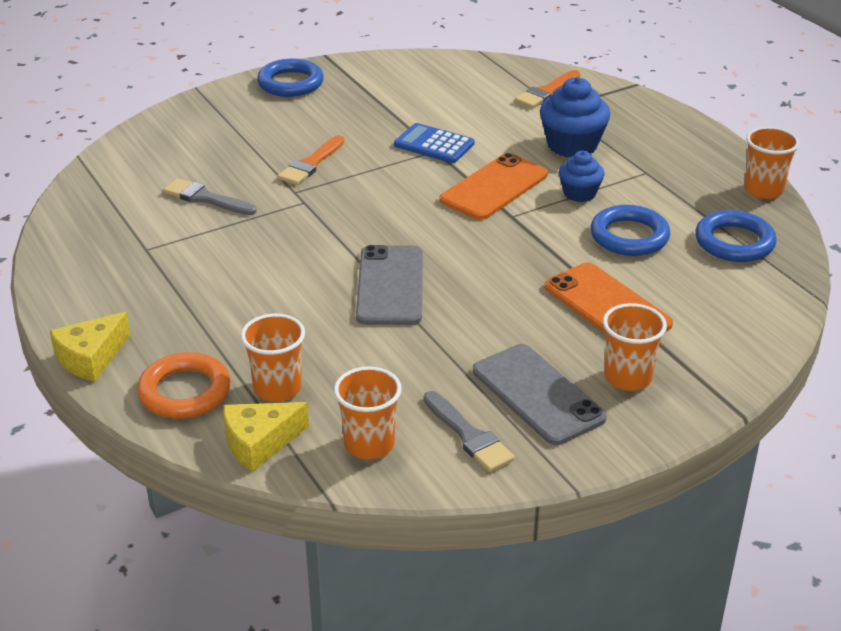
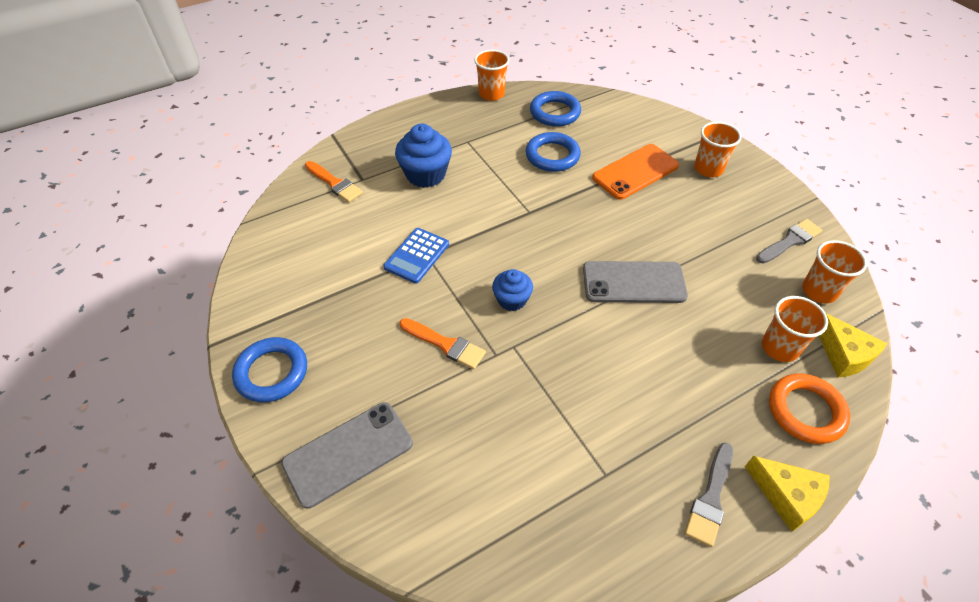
camera: 90 degrees left, 15 degrees up
grey brush [163,178,257,215] -> grey brush moved to [685,442,733,547]
orange phone [440,153,548,220] -> none
grey phone [473,344,607,445] -> grey phone moved to [281,402,413,509]
blue cupcake [559,151,604,202] -> blue cupcake moved to [492,269,533,311]

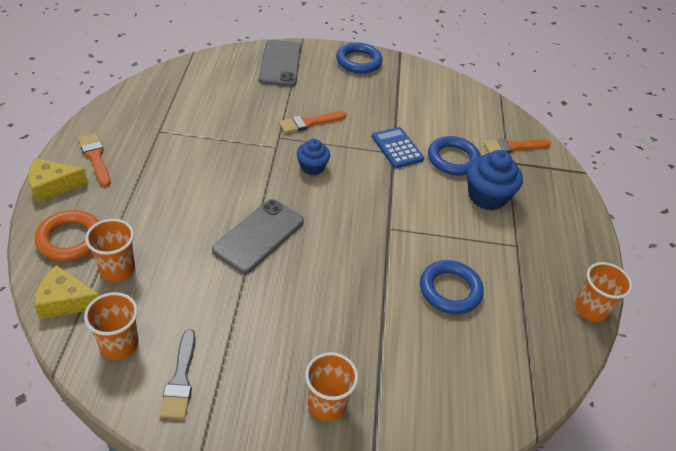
camera: 120 degrees right, 5 degrees down
blue ring [530,91,581,127] -> blue ring moved to [428,136,481,176]
orange phone [592,144,679,200] -> none
grey brush [685,442,733,547] -> orange brush [78,133,111,187]

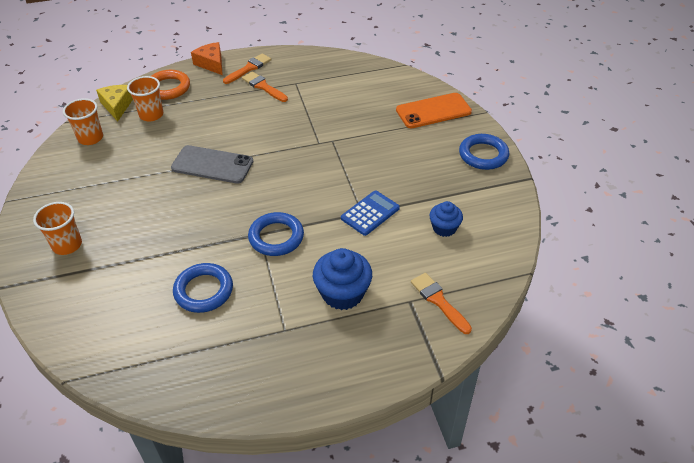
camera: 75 degrees right, 0 degrees up
yellow cheese [28,158,88,203] -> orange cheese [191,42,223,75]
grey brush [160,329,196,419] -> none
grey phone [259,40,301,86] -> orange phone [396,93,472,128]
orange brush [279,111,346,133] -> orange brush moved to [242,71,288,102]
blue cupcake [297,139,330,175] -> blue cupcake moved to [429,201,463,237]
blue ring [428,136,481,176] -> blue ring moved to [248,212,304,256]
orange cup [575,262,633,322] -> none

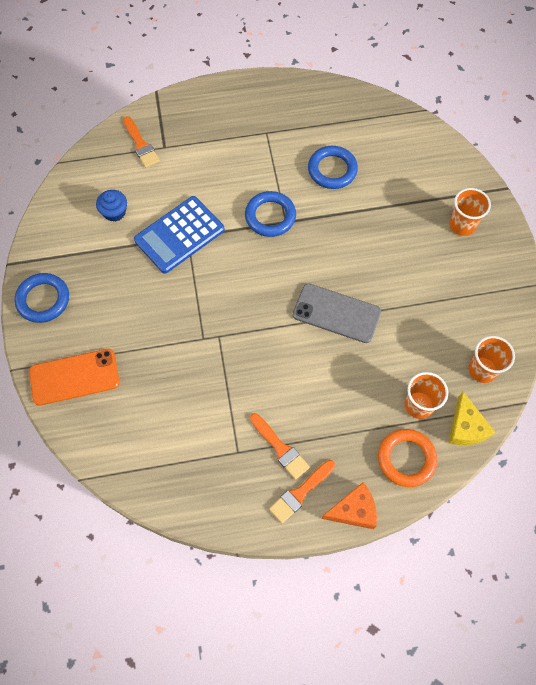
camera: 175 degrees left, 20 degrees up
orange cheese [191,42,223,75] -> orange cheese turned 75 degrees counterclockwise [322,482,377,529]
blue cupcake [313,248,372,310] -> none
blue calculator [341,191,400,236] -> blue calculator [134,196,225,274], size x1.55

